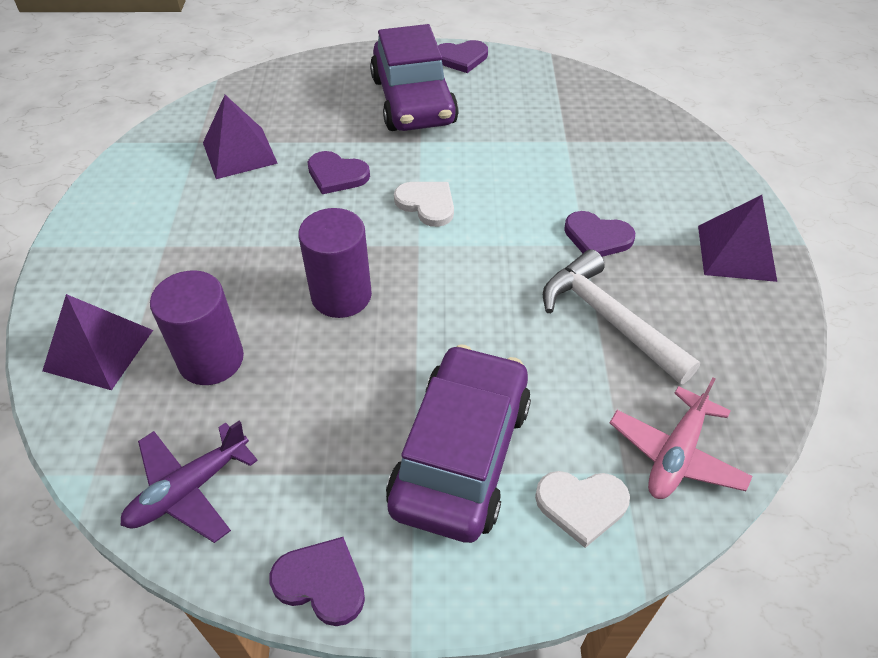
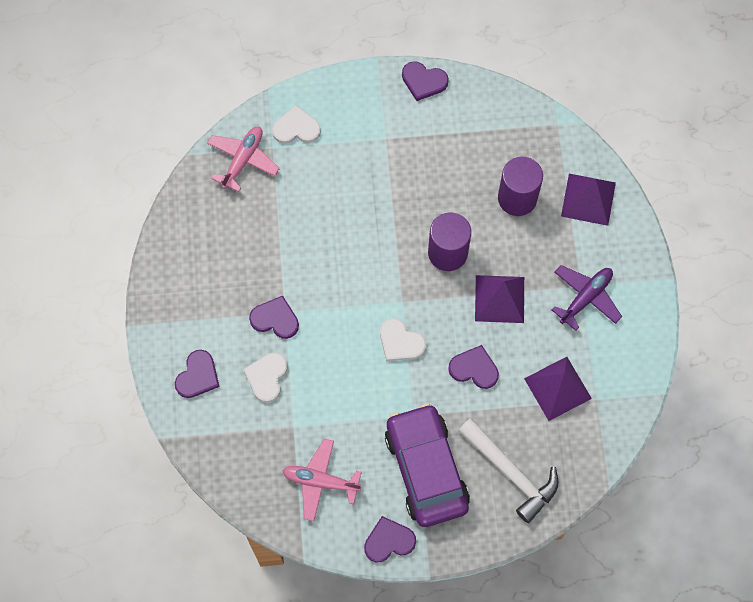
camera: 175 degrees right, 20 degrees up
purple plane [120,421,258,543] -> purple plane moved to [551,265,622,331]
purple car [386,344,531,543] -> none
white hammer [543,249,700,385] -> white hammer moved to [458,418,559,523]
purple pyramid [698,195,777,282] -> purple pyramid moved to [475,275,524,323]
none -> purple heart [175,350,220,398]
none -> white heart [243,353,288,403]
none -> pink plane [283,439,362,521]

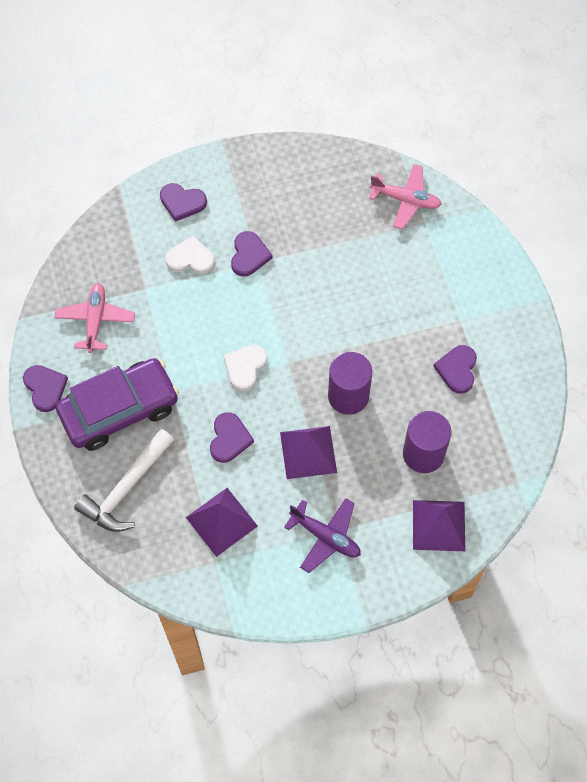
camera: 80 degrees right, 5 degrees down
white heart [272,105,321,144] -> none
purple heart [402,61,449,101] -> purple heart moved to [433,345,477,394]

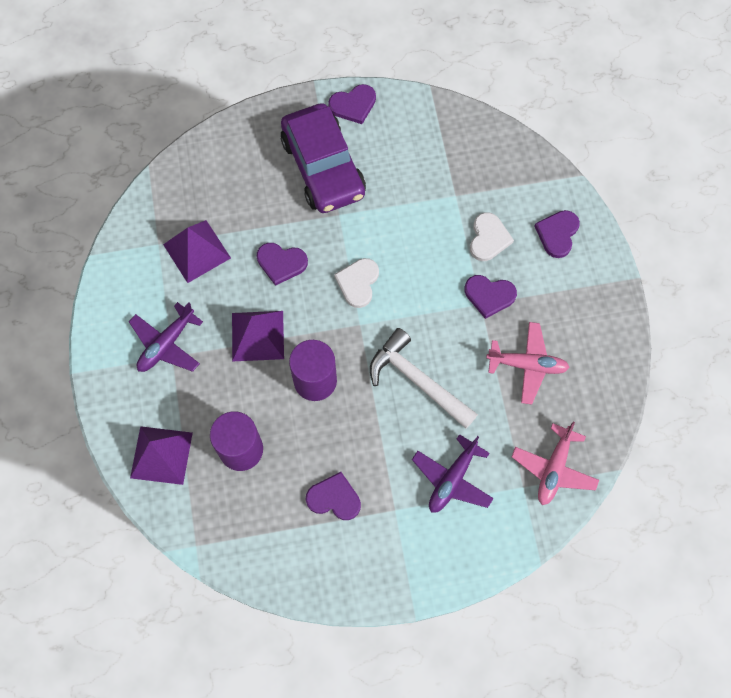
camera: 95 degrees right, 5 degrees up
pink plane [54,283,135,353] -> pink plane moved to [486,322,570,405]
white hammer [74,429,174,532] -> white hammer moved to [370,328,478,428]
white heart [223,345,267,391] -> white heart turned 105 degrees counterclockwise [334,258,379,308]
none -> purple plane [412,434,494,512]

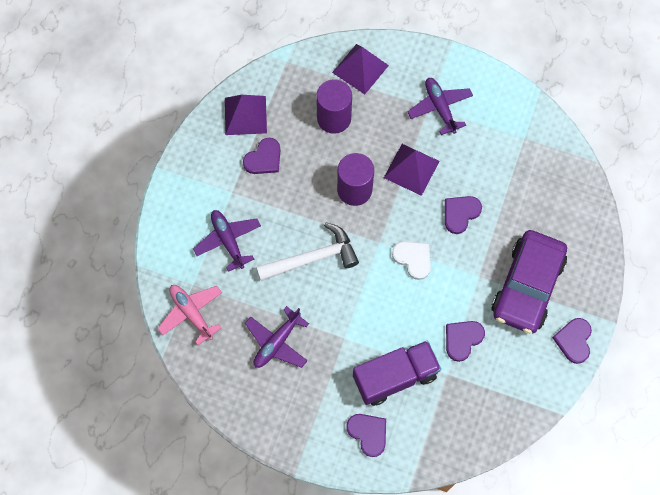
camera: 120 degrees right, 0 degrees up
purple pyramid [163,220,231,283] -> purple pyramid moved to [225,95,267,135]
purple car [281,103,366,213] -> purple car turned 75 degrees counterclockwise [492,230,567,334]
purple heart [464,275,517,319] -> purple heart moved to [446,321,485,362]
white heart [470,212,514,261] -> purple truck [353,341,441,406]
pink plane [486,322,570,405] -> purple plane [245,306,309,368]

